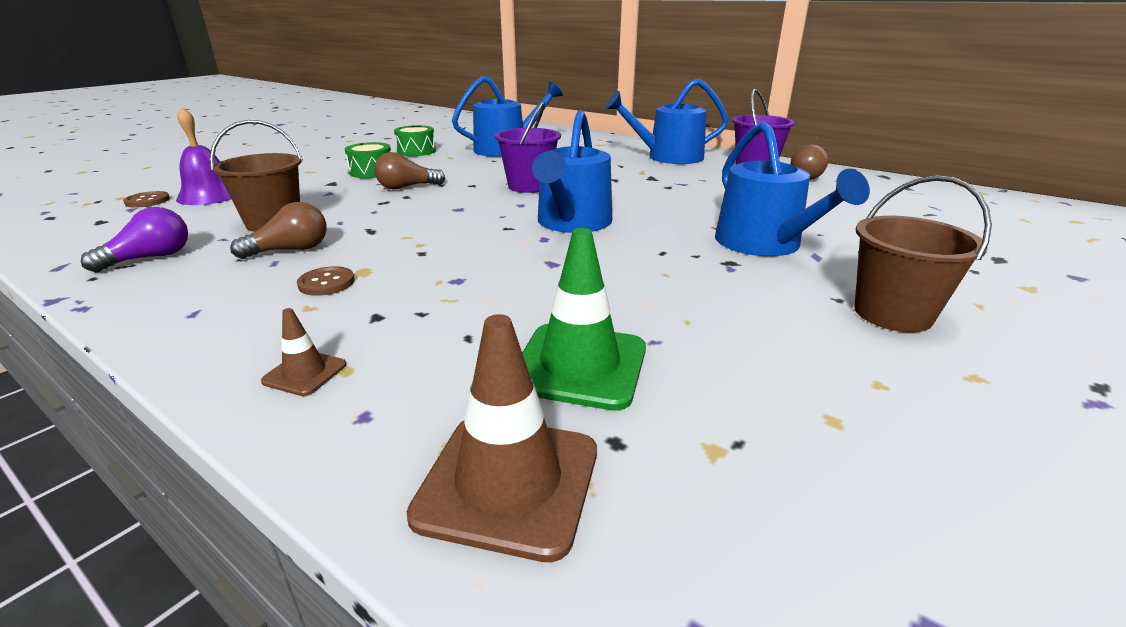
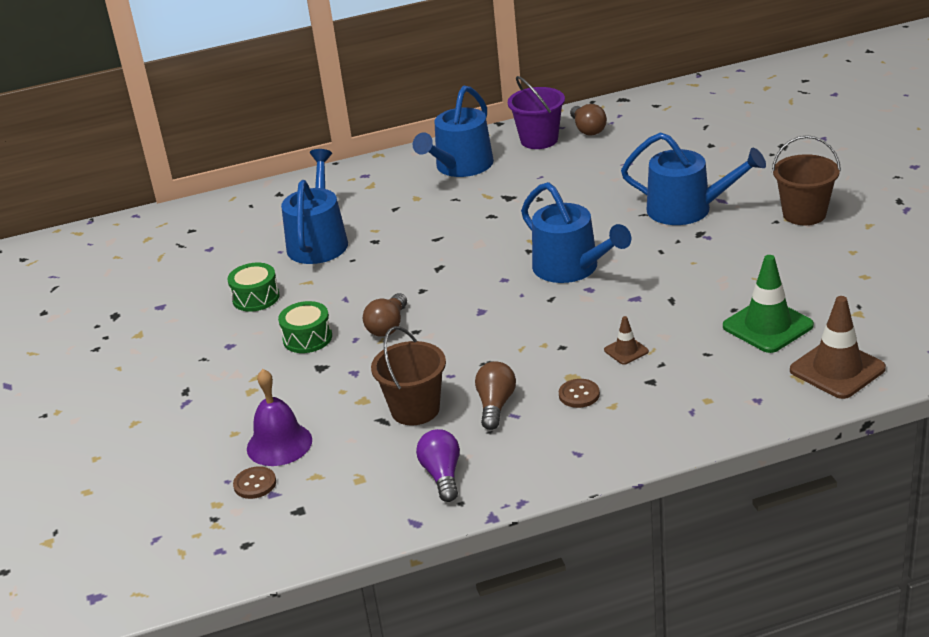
camera: 50 degrees left, 5 degrees up
brown traffic cone [261,308,346,396] -> brown traffic cone moved to [604,316,649,365]
purple bucket [495,101,561,193] -> none

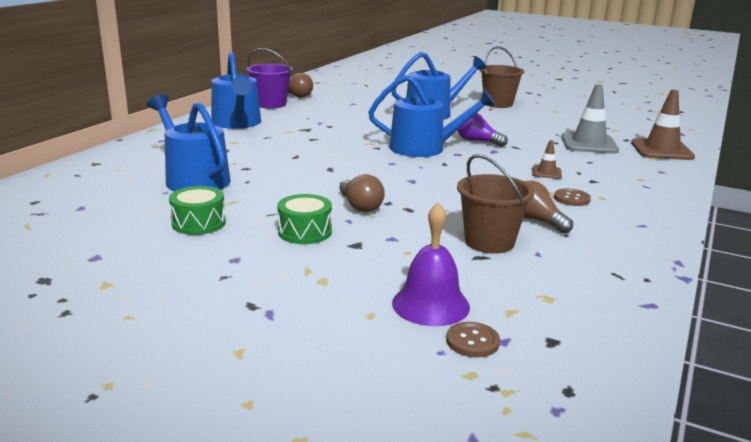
camera: 50 degrees left, 10 degrees down
purple light bulb [416,429,460,502] -> purple light bulb moved to [457,113,508,147]
green traffic cone [723,255,814,353] -> grey traffic cone [561,84,619,153]

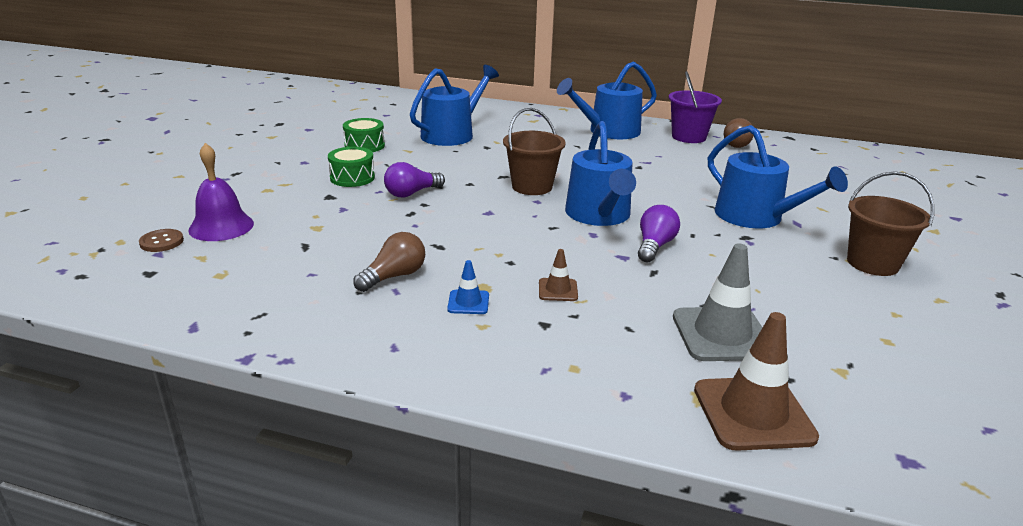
camera: 80 degrees right, 5 degrees up
brown light bulb [339,174,385,212] -> purple light bulb [384,162,445,198]
brown bucket [457,154,534,254] -> brown bucket moved to [503,108,566,195]
brown button [554,188,591,206] -> blue traffic cone [447,260,489,314]

